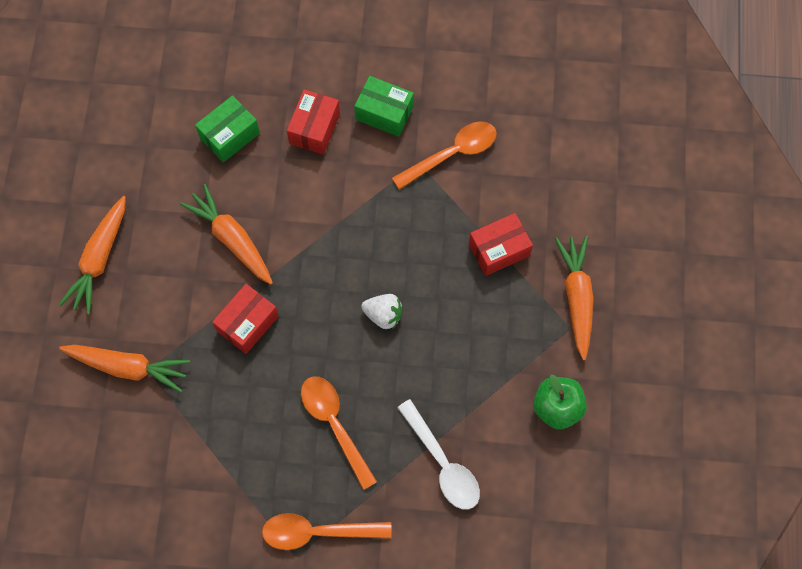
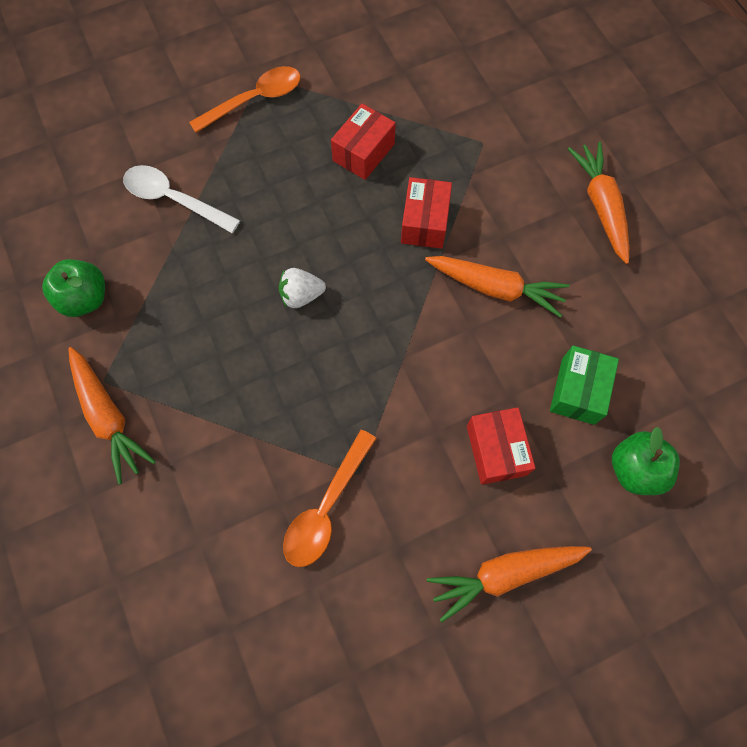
camera: 150 degrees right, 0 degrees up
orange carrot [59,345,190,392] -> orange carrot moved to [427,546,592,622]
orange spoon [301,376,377,490] -> none
green box [354,76,414,137] -> none
red box [469,213,533,276] -> red box moved to [331,103,396,180]
none -> green apple [612,427,680,495]

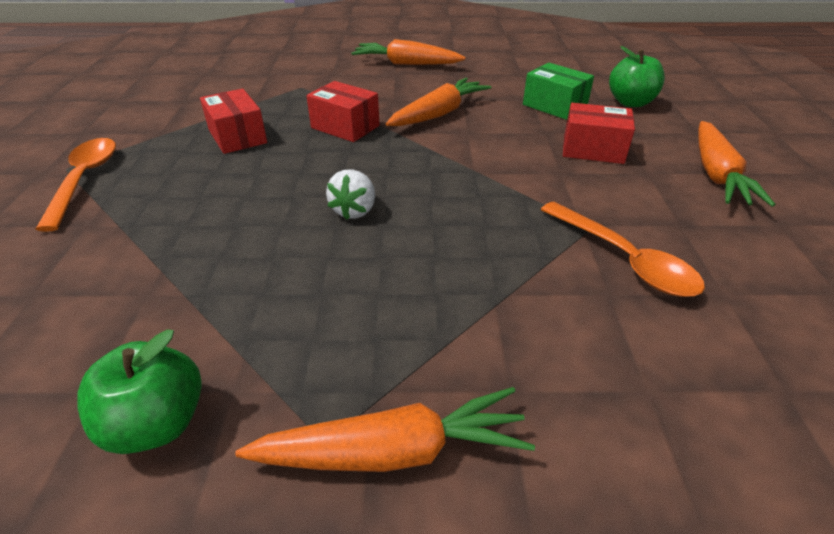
camera: 65 degrees left, 30 degrees down
white spoon [123,165,240,233] -> none

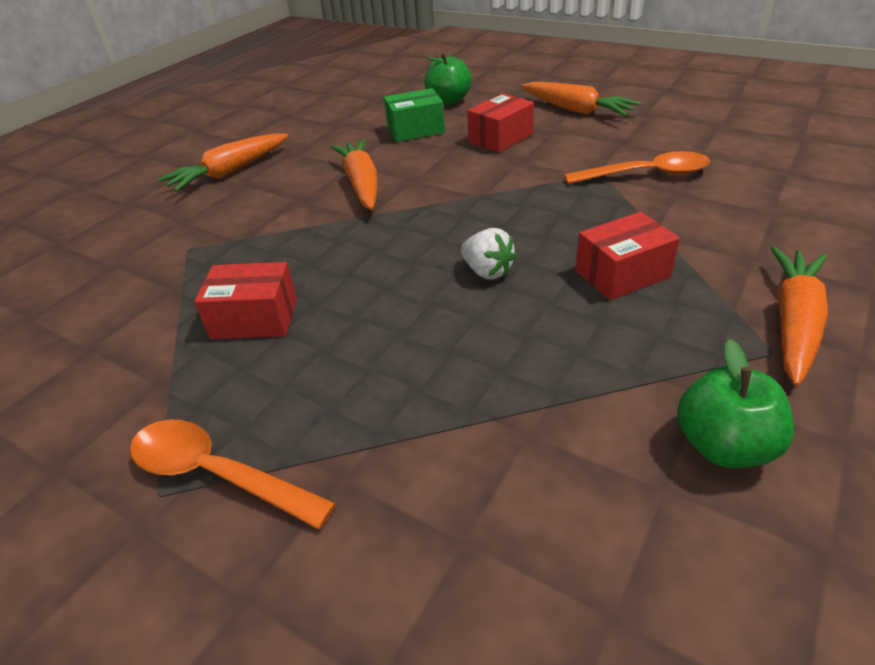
camera: 55 degrees left, 0 degrees up
red box [306,81,380,142] -> red box moved to [576,212,680,300]

